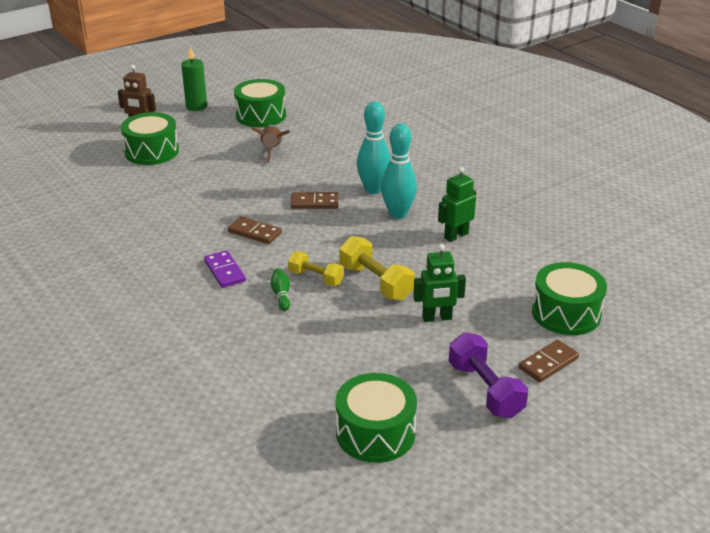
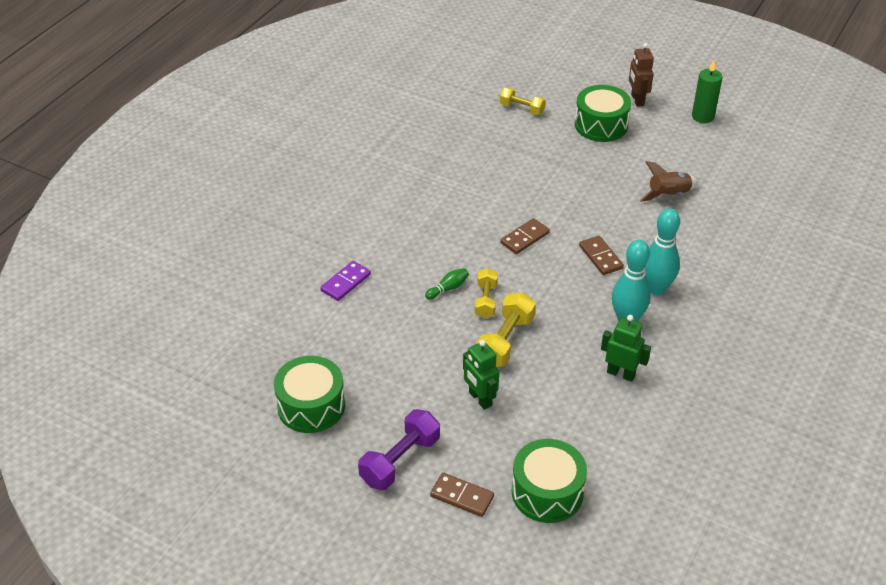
camera: 65 degrees right, 10 degrees up
purple domino [204,250,246,288] -> purple domino moved to [320,261,371,301]
brown domino [228,217,282,244] -> brown domino turned 45 degrees clockwise [500,218,550,254]
green drum [234,79,286,127] -> none
none -> yellow dumbbell [500,87,546,115]

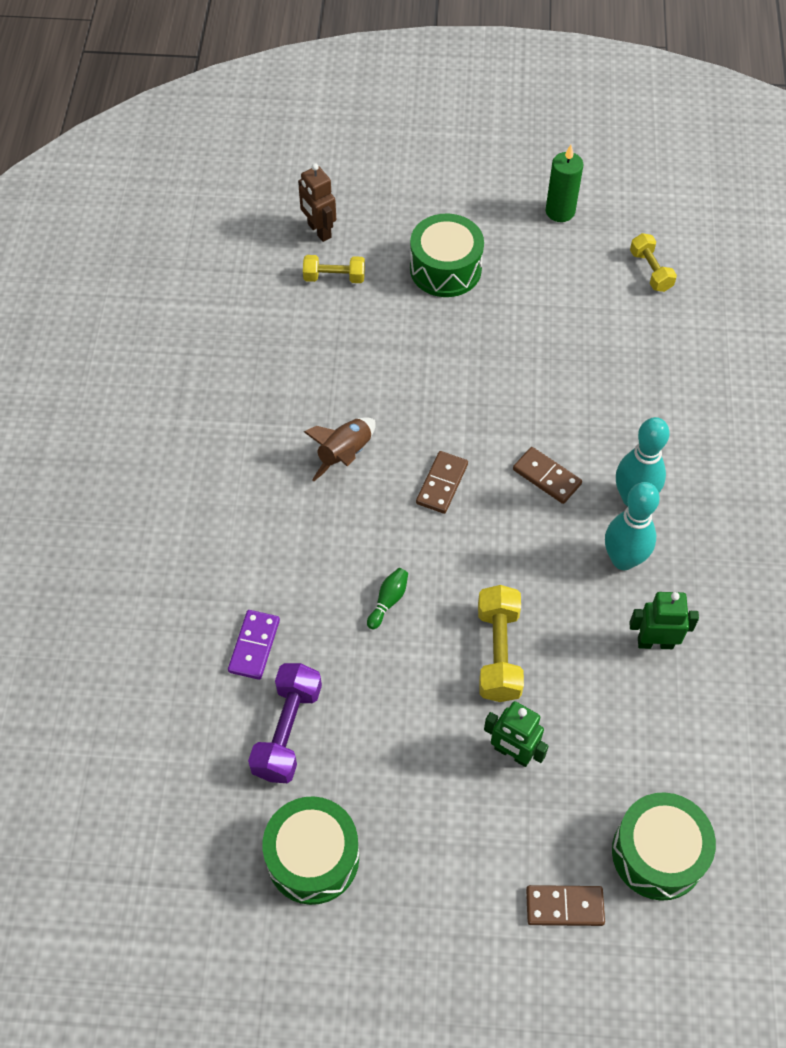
camera: 25 degrees left, 15 degrees up
purple dumbbell [358,409,440,490] -> purple dumbbell moved to [248,663,322,783]
yellow dumbbell [475,268,498,318] -> yellow dumbbell moved to [630,233,677,292]
brown robot [629,43,654,107] -> brown robot moved to [298,163,336,242]
brown rocket [640,161,698,202] -> brown rocket moved to [304,417,376,481]

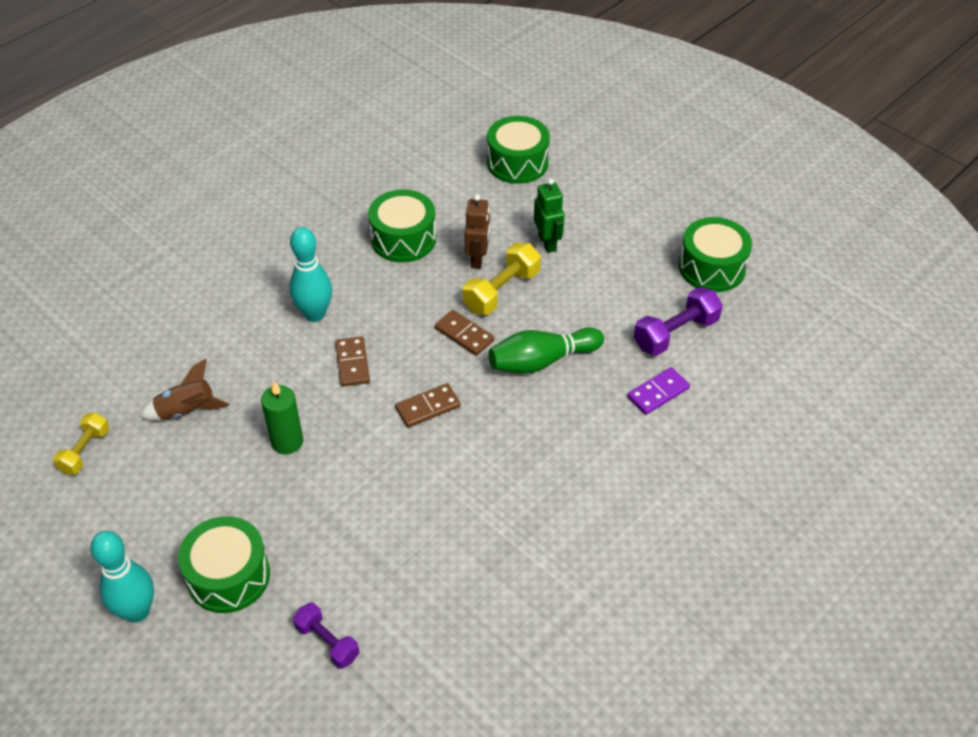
camera: 140 degrees left, 10 degrees down
brown robot [298,163,336,242] -> brown robot moved to [464,195,490,269]
yellow dumbbell [303,255,365,283] -> purple dumbbell [293,603,360,669]
brown rocket [304,417,376,481] -> brown rocket moved to [139,359,229,421]
green bowling pin [367,568,408,630] -> green bowling pin [488,327,604,374], size x2.07
brown domino [526,885,605,926] -> brown domino moved to [435,310,494,356]
green candle [546,145,583,222] -> green candle moved to [261,381,303,454]
turquoise bowling pin [605,482,660,570] -> turquoise bowling pin moved to [90,531,154,623]
green robot [629,592,699,649] -> green drum [368,189,436,263]

